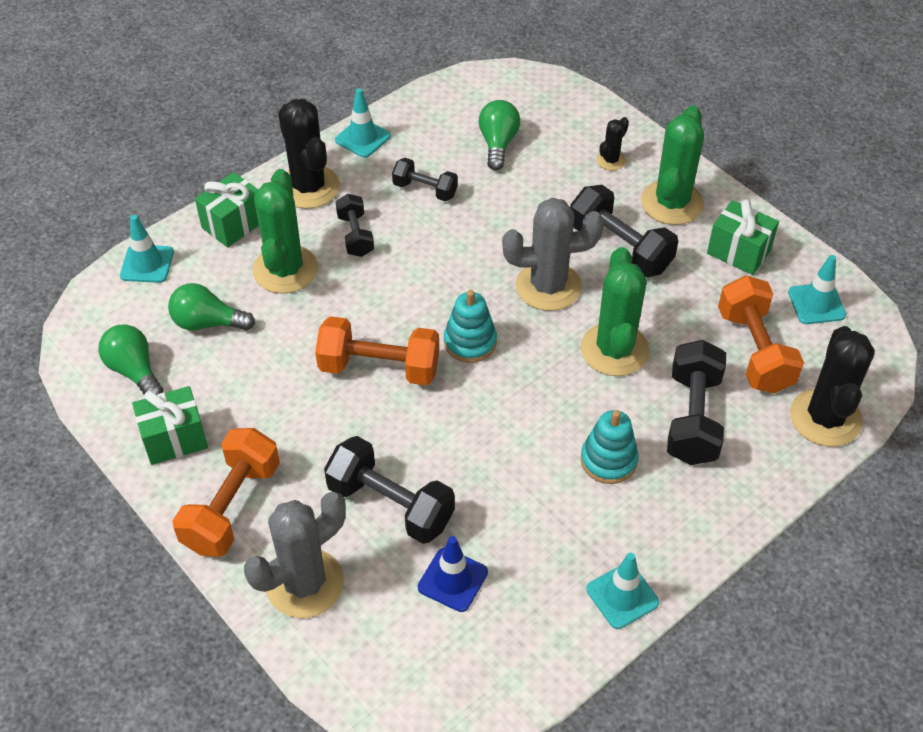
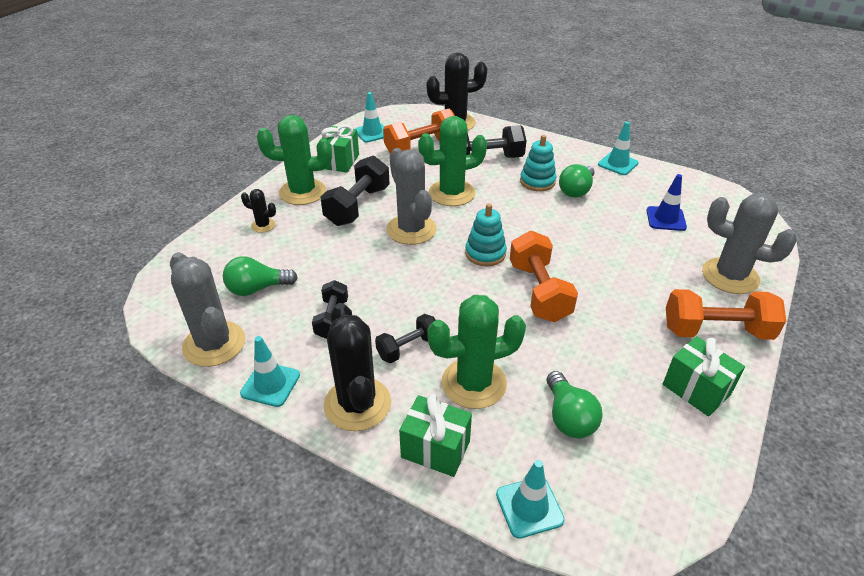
camera: 110 degrees left, 10 degrees down
green light bulb [98,325,163,395] -> green light bulb moved to [559,164,595,198]
black cactus [278,99,340,209] -> black cactus turned 60 degrees counterclockwise [324,303,391,431]
black dumbbell [324,436,455,544] -> none
none -> grey cactus [170,252,245,367]

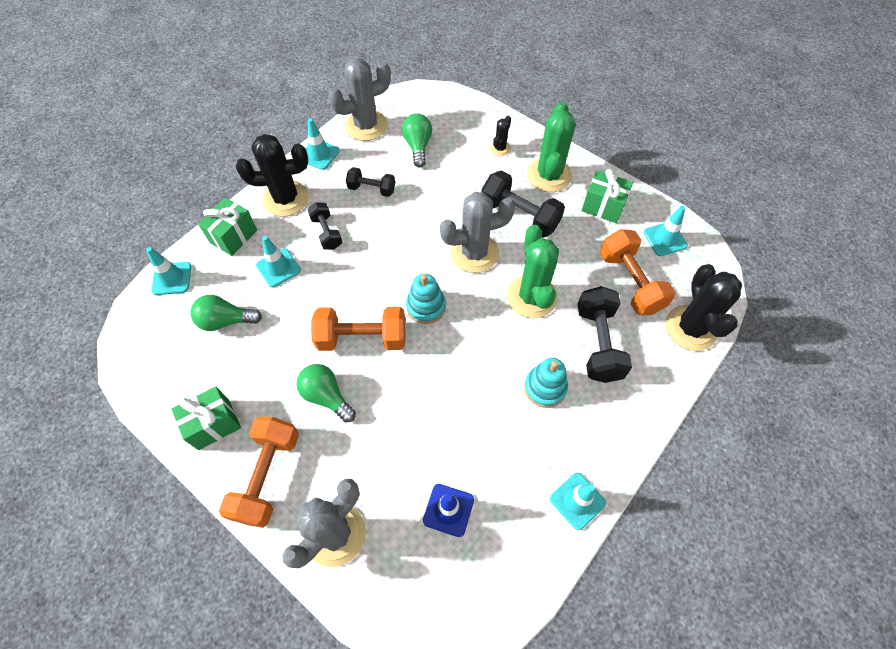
camera: 100 degrees right, 20 degrees up
green cactus [427,295,526,409] -> turquoise traffic cone [256,236,301,287]
green light bulb [559,164,595,198] -> green light bulb moved to [296,364,356,422]

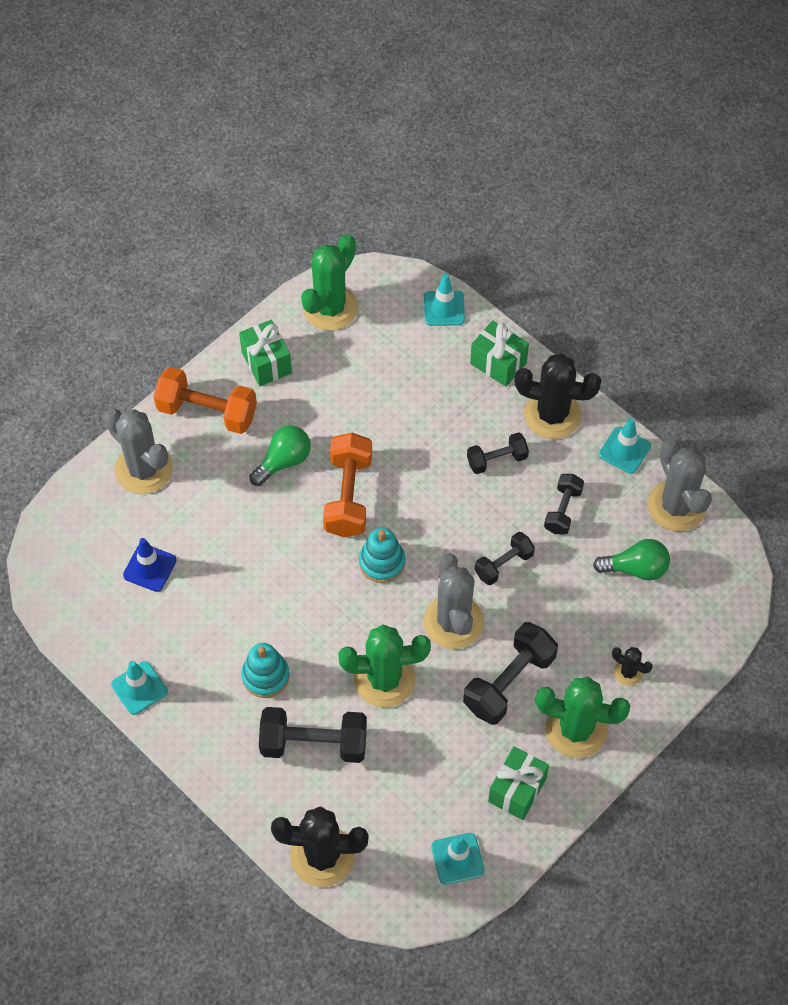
camera: 95 degrees right, 0 degrees up
green light bulb [190,295,262,331] -> none
black cactus [236,134,309,216] -> black cactus turned 75 degrees counterclockwise [515,354,601,439]
turquoise traffic cone [256,236,301,287] -> none
orange dumbbell [600,229,675,315] -> none
none -> green cactus [301,234,358,331]
none -> black dumbbell [475,532,535,585]

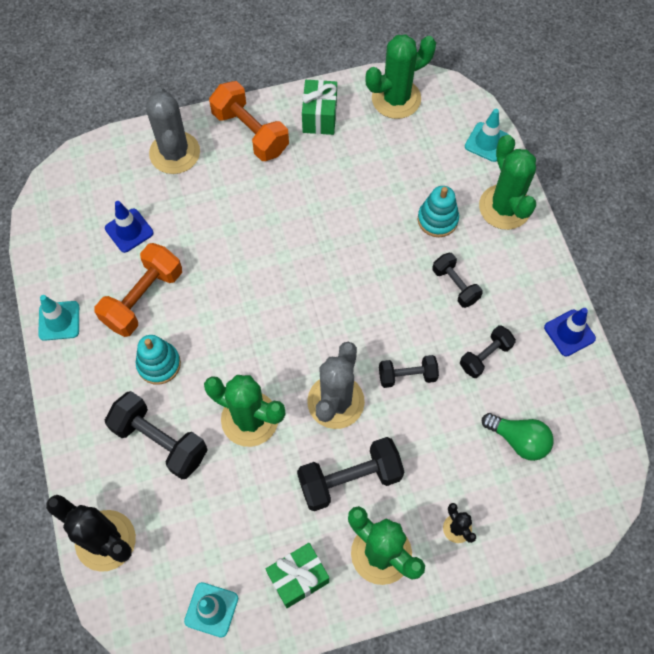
camera: 30 degrees right, 5 degrees up
green light bulb [250,426,311,486] -> none
orange dumbbell [323,433,372,538] -> orange dumbbell moved to [94,243,182,337]
turquoise stacking toy [359,527,405,583] -> turquoise stacking toy moved to [418,186,459,237]
black dumbbell [467,432,529,474] -> black dumbbell turned 45 degrees clockwise [432,253,483,308]
green gift [470,320,529,387] -> green cactus [479,135,536,230]
black cactus [515,354,601,439] -> none
turquoise traffic cone [599,418,651,474] -> blue traffic cone [544,308,596,357]
grey cactus [648,439,712,532] -> none

